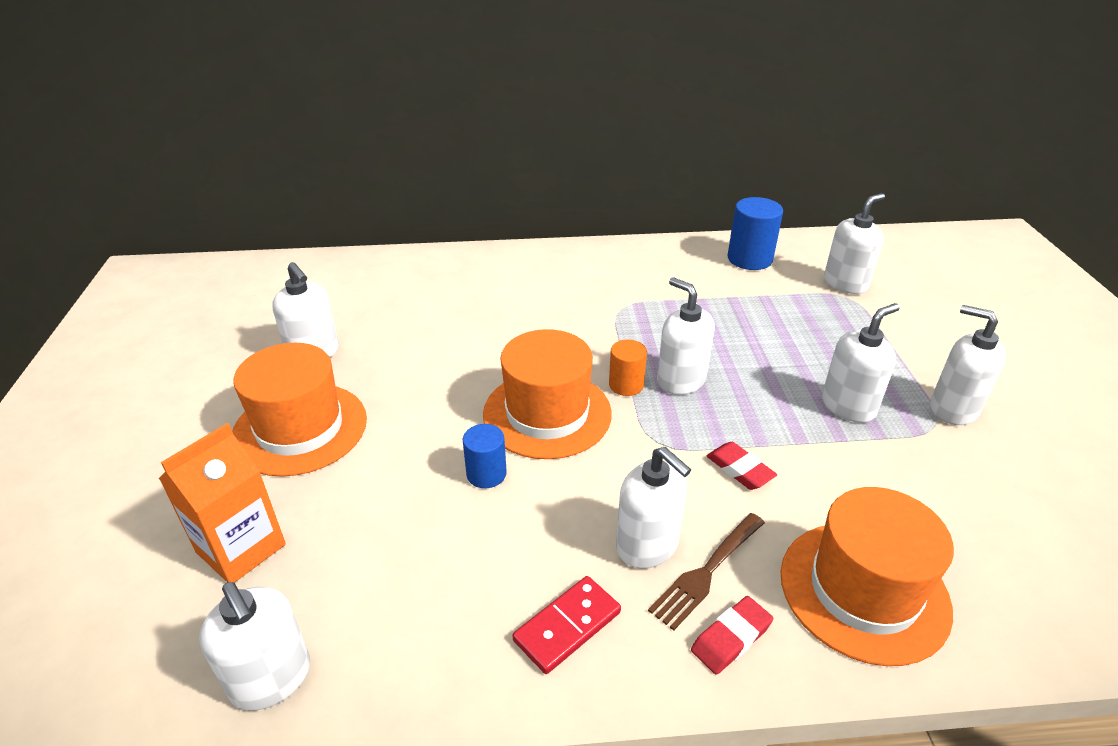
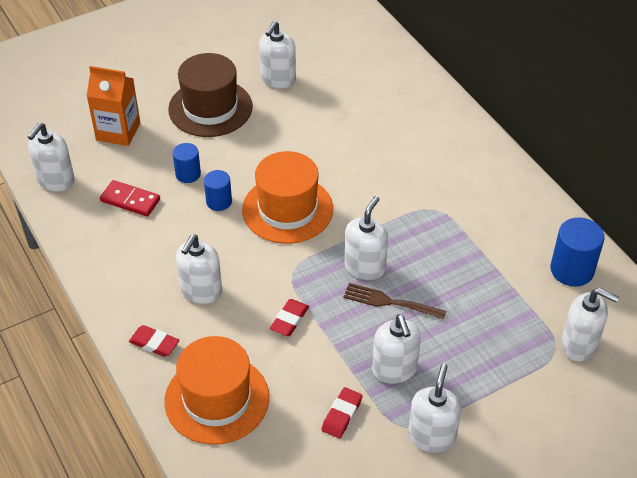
camera: 65 degrees right, 10 degrees up
orange hat [232,343,367,477] -> brown hat [168,53,253,137]
red domino [513,576,621,674] -> red domino moved to [100,180,160,217]
orange cylinder [609,339,647,396] -> none
brown fork [648,513,765,631] -> brown fork moved to [343,283,446,320]
white soap dispenser [822,303,900,423] -> white soap dispenser turned 45 degrees clockwise [372,314,421,384]
none -> blue cylinder [173,143,201,183]
none -> red eraser [322,387,362,439]

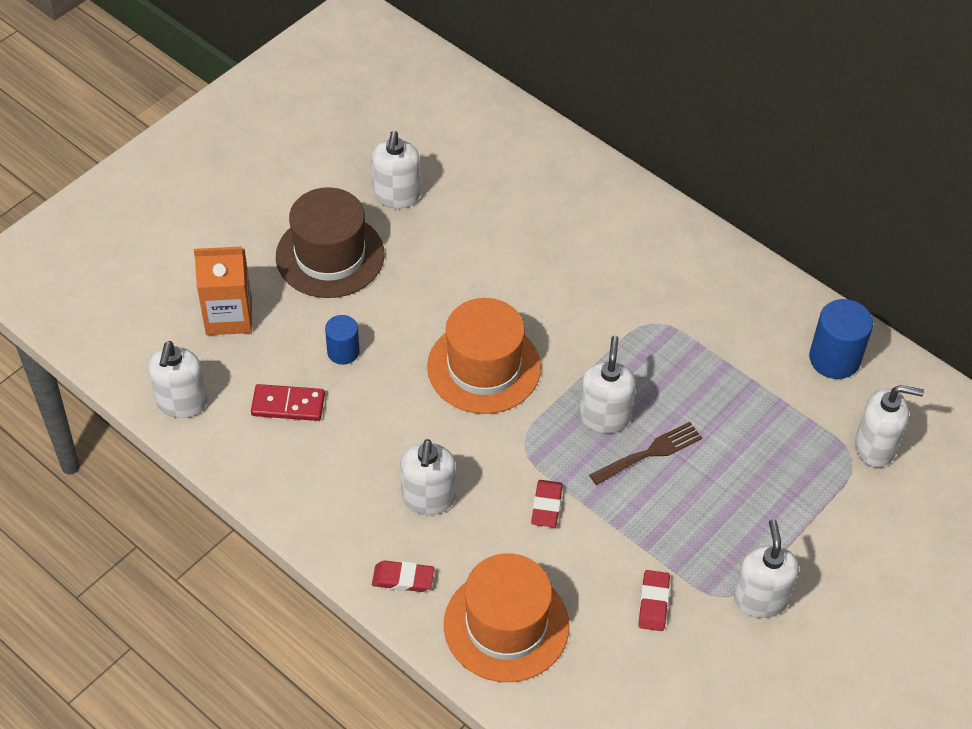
camera: 20 degrees left, 5 degrees up
blue cylinder [204,170,232,211] -> none
brown fork [343,283,446,320] -> brown fork turned 150 degrees clockwise [589,422,702,485]
white soap dispenser [372,314,421,384] -> none

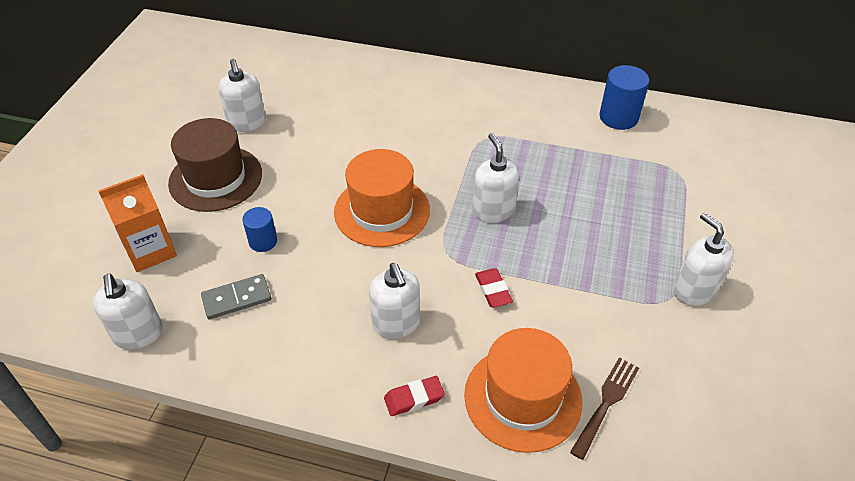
camera: 25 degrees left, 5 degrees down
red domino [251,384,325,421] -> grey domino [201,274,271,320]
brown fork [589,422,702,485] -> brown fork moved to [570,358,639,460]
red eraser [638,570,670,631] -> none
white soap dispenser [854,385,924,467] -> none

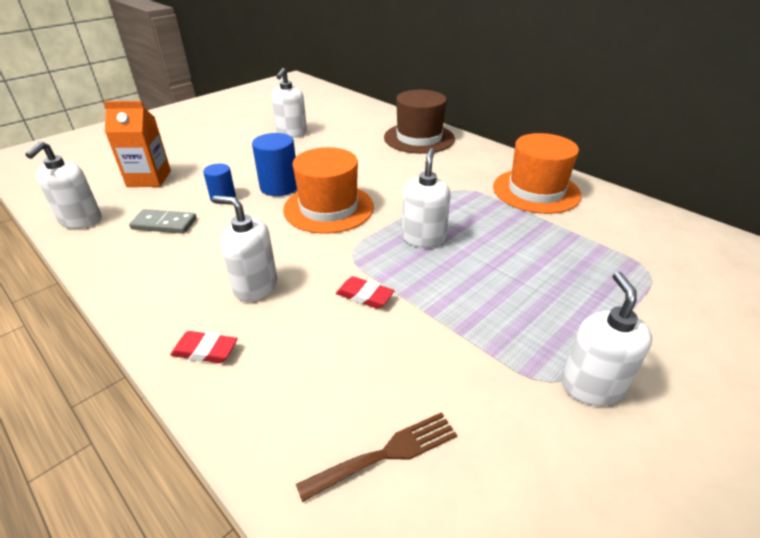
camera: 30 degrees right, 10 degrees down
brown hat [168,118,262,212] -> brown hat moved to [384,90,455,154]
white soap dispenser [369,263,420,339] -> white soap dispenser turned 105 degrees clockwise [212,196,277,302]
orange hat [464,328,582,453] -> orange hat moved to [493,133,582,214]
red eraser [475,268,513,308] -> red eraser turned 75 degrees counterclockwise [336,276,394,309]
blue cylinder [599,65,649,130] -> blue cylinder moved to [252,133,297,196]

